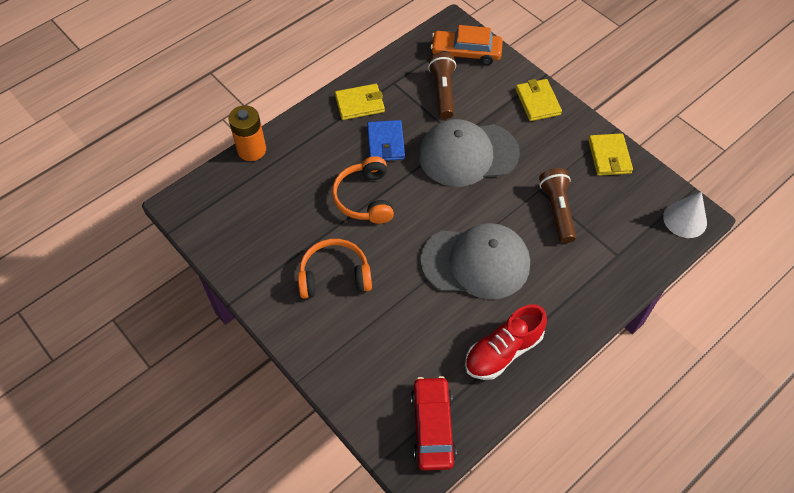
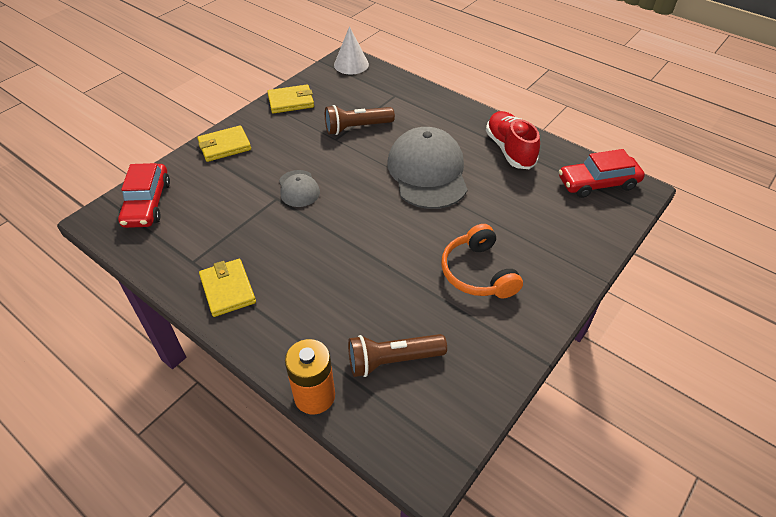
camera: 100 degrees left, 10 degrees down
orange headphones [332,156,394,224] -> none
blue wallet [367,120,405,161] -> none
grey cap [419,119,520,187] -> grey cap [279,170,320,207], size x0.49
brown flashlight [428,52,456,119] -> brown flashlight moved to [348,334,447,377]
orange car [430,25,503,65] -> red car [118,163,170,228]
red shoe [465,304,547,380] -> red shoe turned 150 degrees counterclockwise [486,111,540,169]

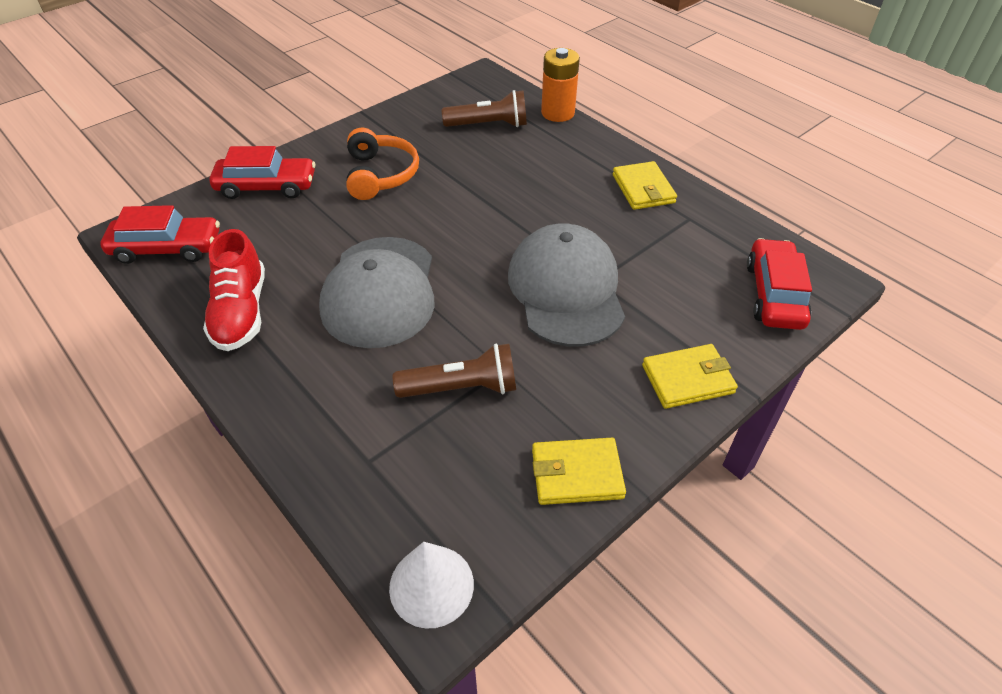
camera: 170 degrees left, 0 degrees up
grey cap [279,170,320,207] -> grey cap [508,224,625,347], size x2.03
none -> red car [210,146,315,199]

